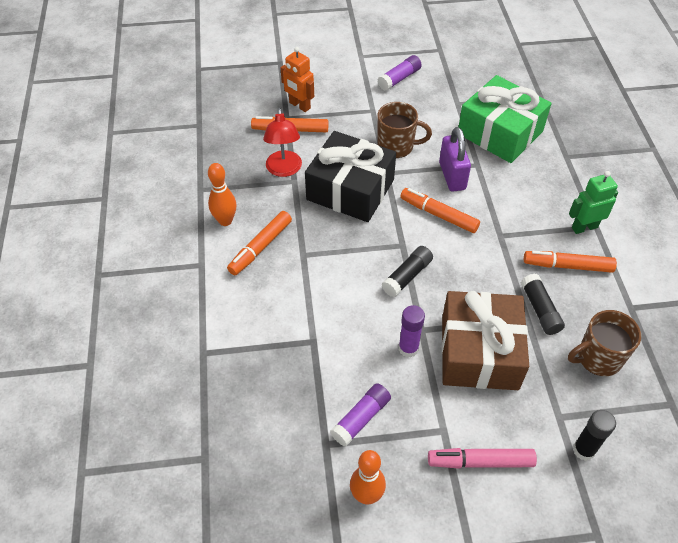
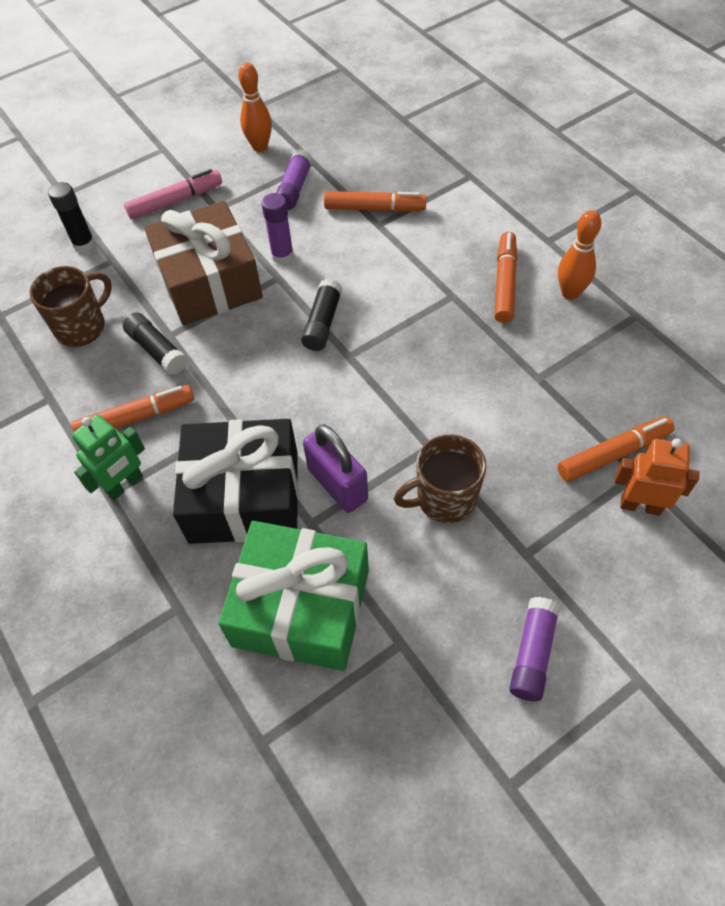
camera: 155 degrees right, 5 degrees up
red lamp [263,108,302,177] -> none
black gift [305,131,396,222] -> black gift moved to [173,419,299,544]
orange marker [400,188,480,233] -> orange marker moved to [324,191,426,212]

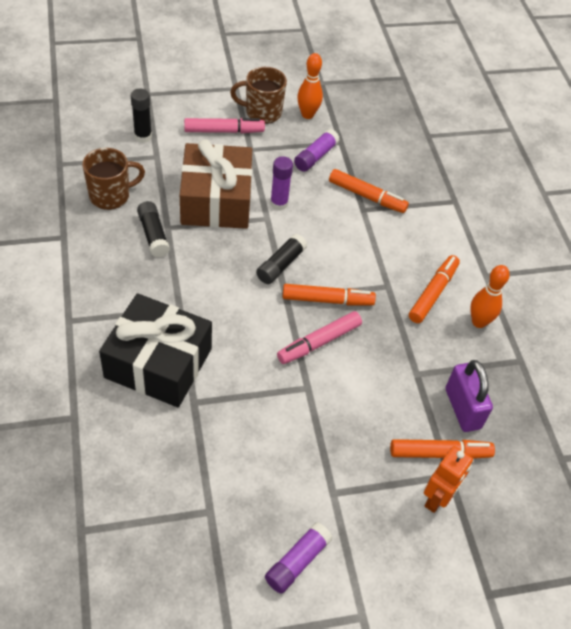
camera: 15 degrees right, 5 degrees down
orange marker [71,385,194,432] -> orange marker moved to [283,284,376,305]
green robot [72,415,145,500] -> none
green gift [218,521,369,671] -> none
purple padlock [303,424,368,513] -> purple padlock moved to [446,360,493,432]
brown mug [394,434,487,523] -> brown mug moved to [230,67,287,124]
orange robot [614,438,699,516] -> orange robot turned 90 degrees clockwise [424,446,473,513]
none -> pink marker [277,311,362,364]

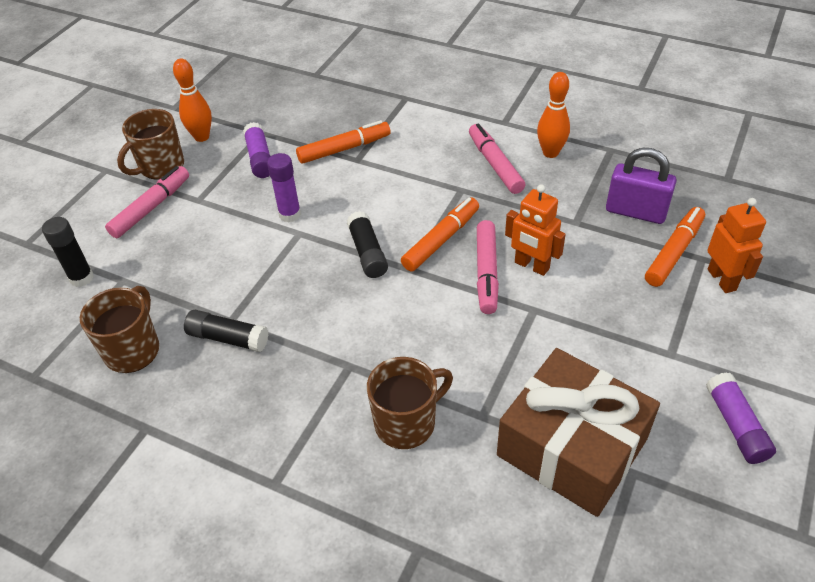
camera: 45 degrees left, 5 degrees down
black gift [99,293,212,407] -> brown mug [367,357,453,449]
brown gift [180,139,252,229] -> brown gift moved to [497,348,660,517]
orange marker [409,255,460,323] -> pink marker [469,123,525,194]
none -> orange robot [505,184,566,276]

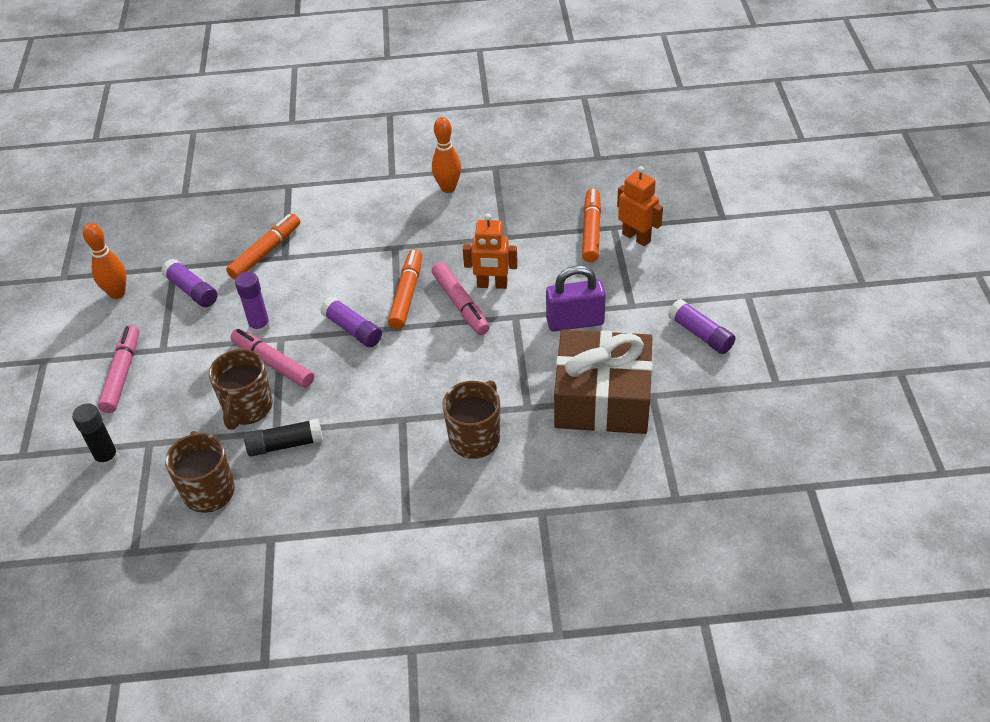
camera: 30 degrees left, 0 degrees up
brown mug [117,109,184,179] -> brown mug moved to [209,349,272,430]
black glue stick [347,211,388,278] -> purple glue stick [320,297,382,347]
pink marker [469,123,525,194] -> pink marker moved to [230,329,314,388]
purple padlock [606,148,676,224] -> purple padlock moved to [546,266,606,331]

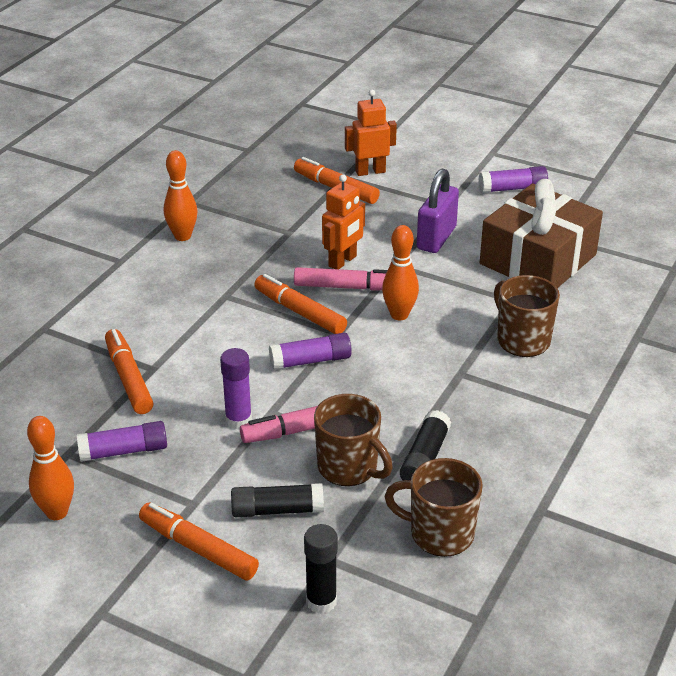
camera: 60 degrees left, 10 degrees down
pink marker [98,325,139,413] -> orange marker [139,503,259,581]
none -> black glue stick [231,483,324,517]
none -> orange bowling pin [382,225,419,320]

